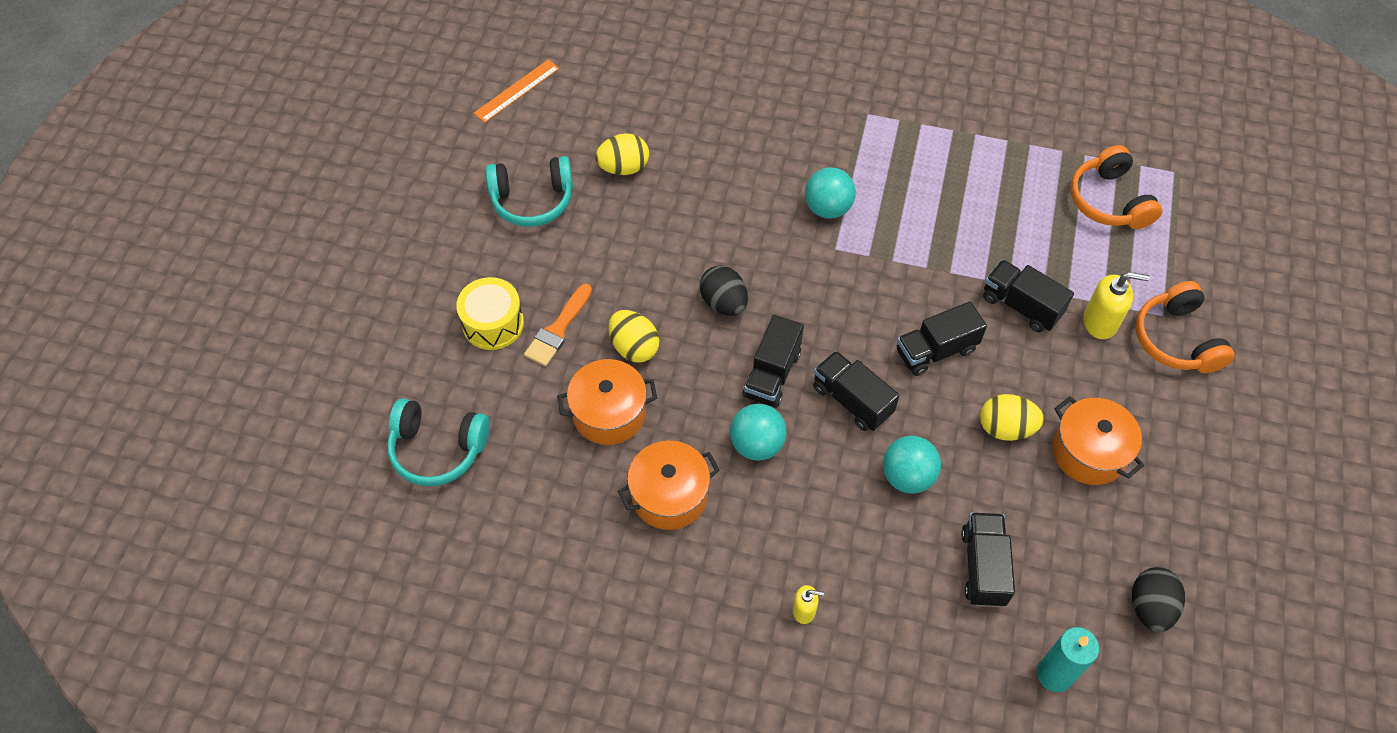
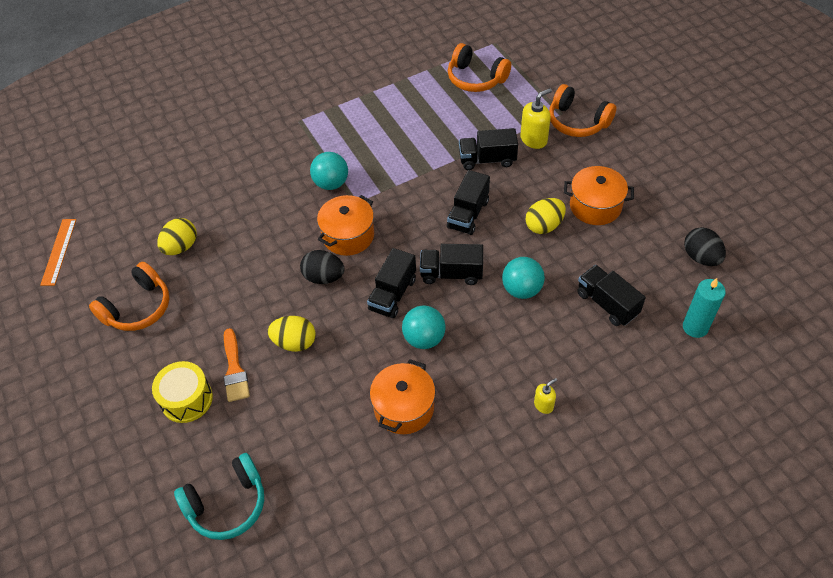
camera: 40 degrees left, 5 degrees down
turquoise headphones [486,156,573,227] -> orange headphones [89,262,169,331]
orange pot [557,359,657,445] -> orange pot moved to [317,195,374,256]
black truck [743,315,804,408] -> black truck turned 45 degrees clockwise [367,248,416,318]

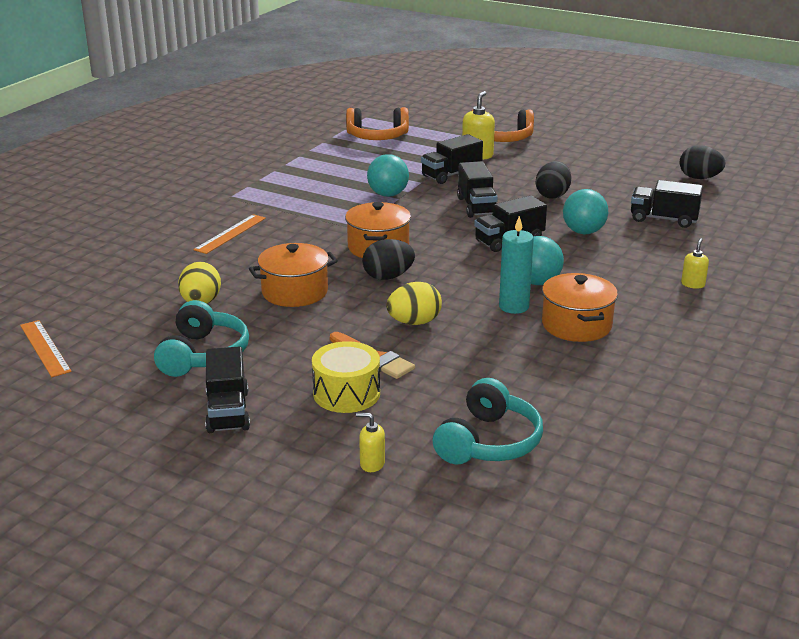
camera: 35 degrees left, 25 degrees down
orange headphones [89,262,169,331] -> turquoise headphones [154,300,249,377]
turquoise ball [310,152,348,190] -> turquoise ball moved to [367,154,409,197]
black truck [367,248,416,318] -> black truck moved to [205,346,250,433]
yellow egg [526,198,566,234] -> black egg [536,161,571,199]
orange pot [564,166,634,225] -> orange pot moved to [249,243,338,307]
turquoise candle [683,278,726,338] -> turquoise candle moved to [499,216,534,314]
none -> orange ruler [193,214,266,254]
none -> yellow soap dispenser [356,413,385,472]

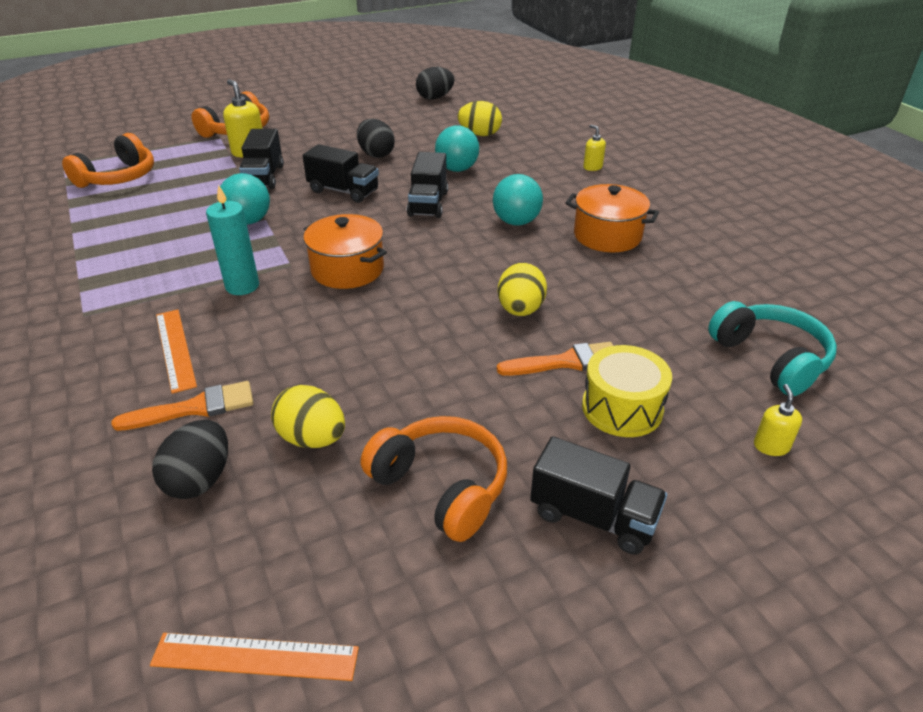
camera: 55 degrees left, 10 degrees up
turquoise headphones [154,300,249,377] -> orange headphones [361,416,507,542]
orange pot [249,243,338,307] -> none
yellow soap dispenser [356,413,385,472] -> yellow soap dispenser turned 135 degrees clockwise [754,384,802,456]
black egg [362,239,415,280] -> black egg moved to [152,420,228,499]
turquoise candle [499,216,534,314] -> turquoise candle moved to [206,185,259,295]
black truck [631,180,703,228] -> yellow egg [458,101,502,136]
none -> orange brush [111,381,253,431]

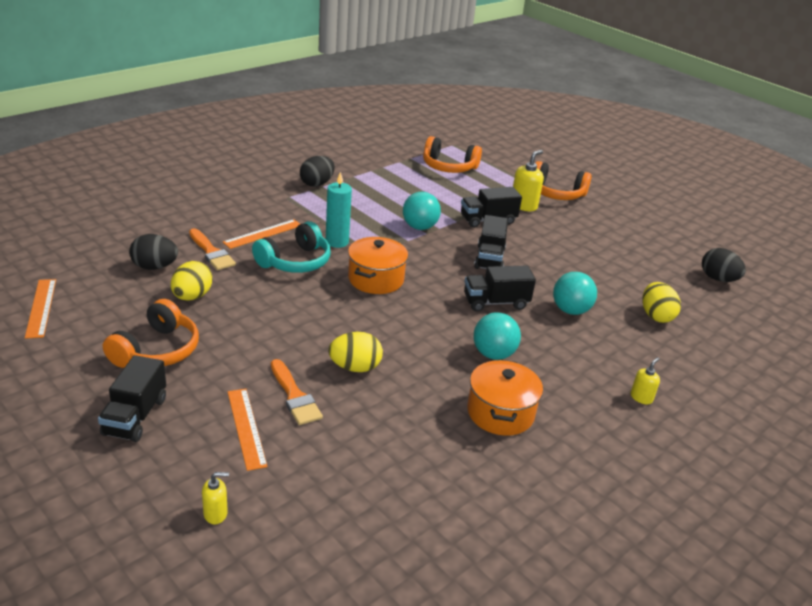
camera: 70 degrees right, 5 degrees down
black egg [357,119,395,158] -> black egg moved to [300,156,335,187]
yellow drum [582,345,672,437] -> orange ruler [228,389,268,471]
turquoise headphones [708,301,837,396] -> turquoise headphones moved to [252,221,331,273]

